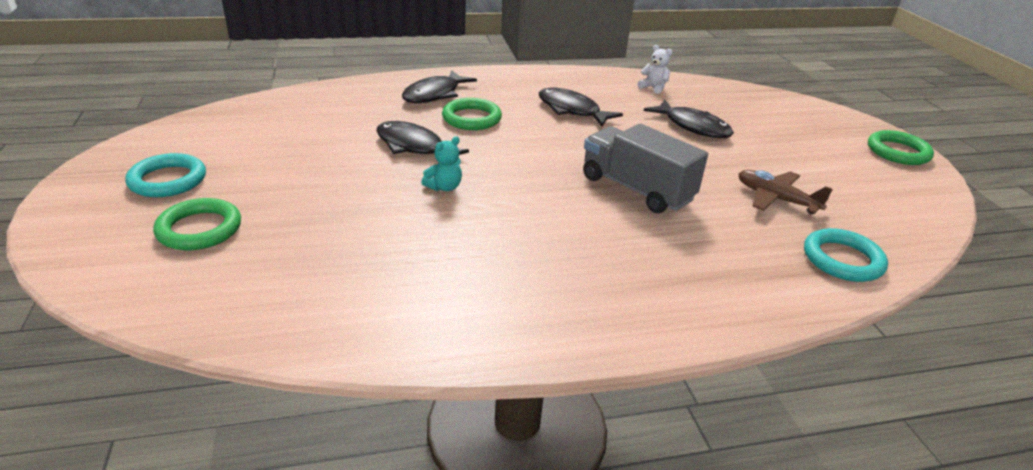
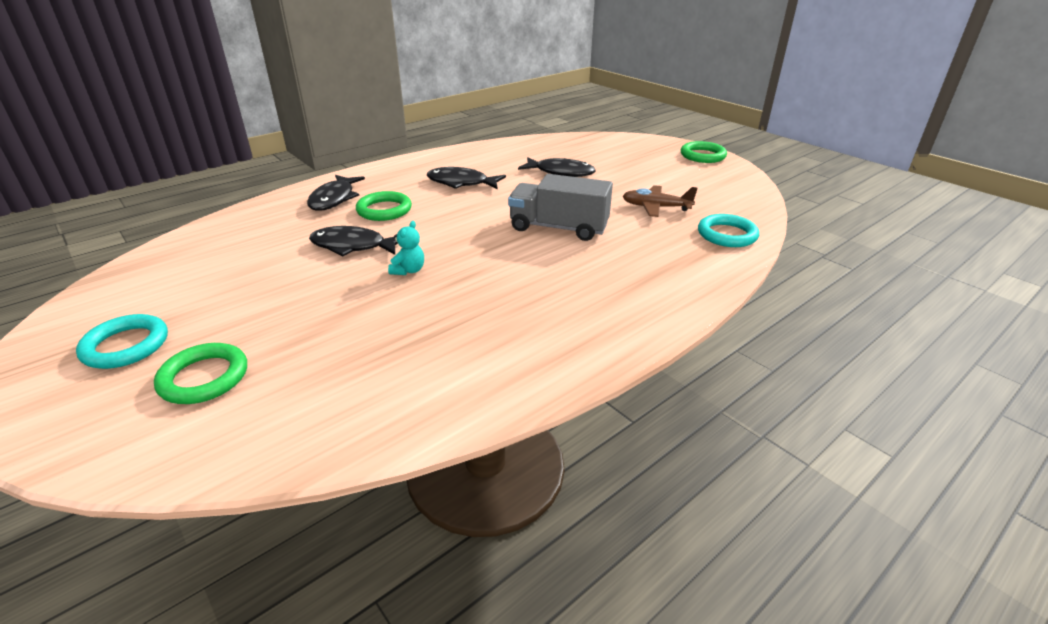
camera: 25 degrees left, 0 degrees up
white teddy bear [638,45,672,94] -> none

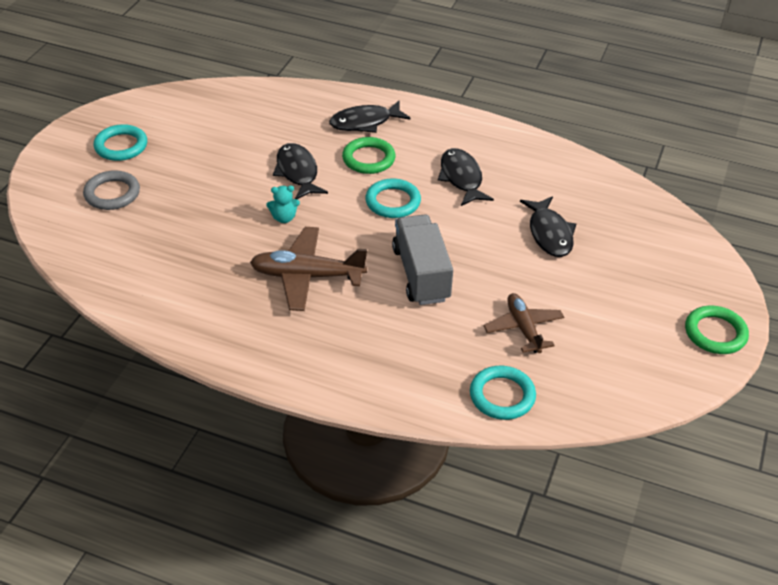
camera: 60 degrees right, 10 degrees up
green ring [154,343,247,404] -> grey ring [83,170,140,210]
none -> brown plane [250,227,367,311]
none -> turquoise ring [365,178,421,218]

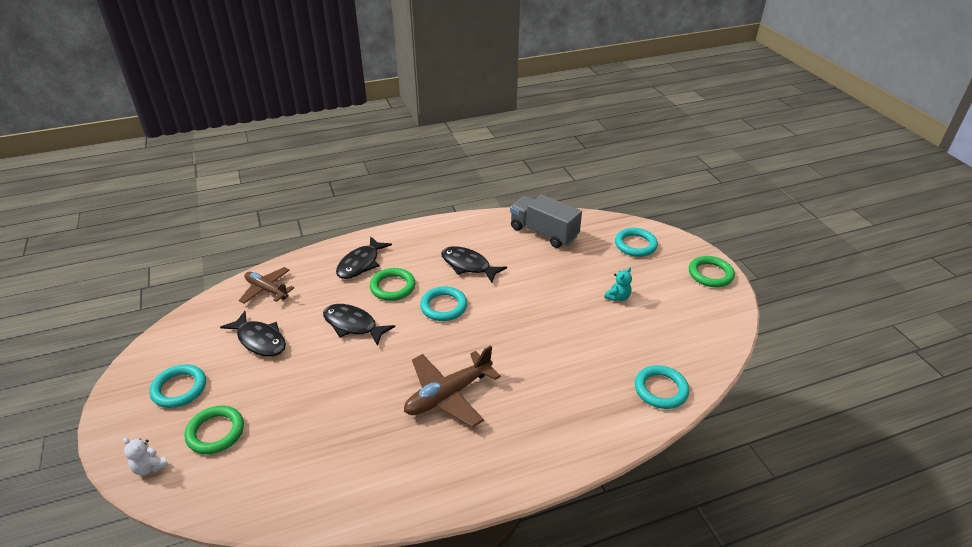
camera: 40 degrees left, 5 degrees down
grey ring [83,170,140,210] -> green ring [184,406,244,454]
turquoise teddy bear [266,186,300,223] -> turquoise teddy bear moved to [604,267,632,301]
grey truck [392,214,453,305] -> grey truck moved to [510,194,582,248]
brown plane [483,293,564,353] -> brown plane moved to [239,267,294,304]
black fish [520,196,576,257] -> black fish moved to [220,311,286,357]
none -> white teddy bear [123,438,169,476]
none -> turquoise ring [615,228,658,257]

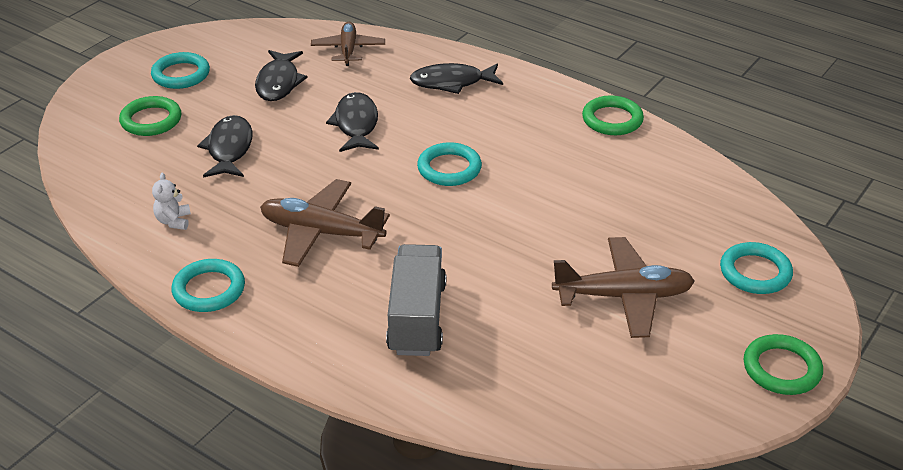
camera: 55 degrees right, 0 degrees up
white teddy bear [123,438,169,476] -> white teddy bear moved to [152,173,191,230]
green ring [370,268,415,301] -> green ring moved to [582,95,644,135]
black fish [441,246,507,283] -> black fish moved to [197,115,252,178]
grey truck [510,194,582,248] -> grey truck moved to [386,244,446,356]
turquoise teddy bear [604,267,632,301] -> brown plane [552,237,695,338]
turquoise ring [635,365,689,409] -> turquoise ring moved to [172,259,245,312]

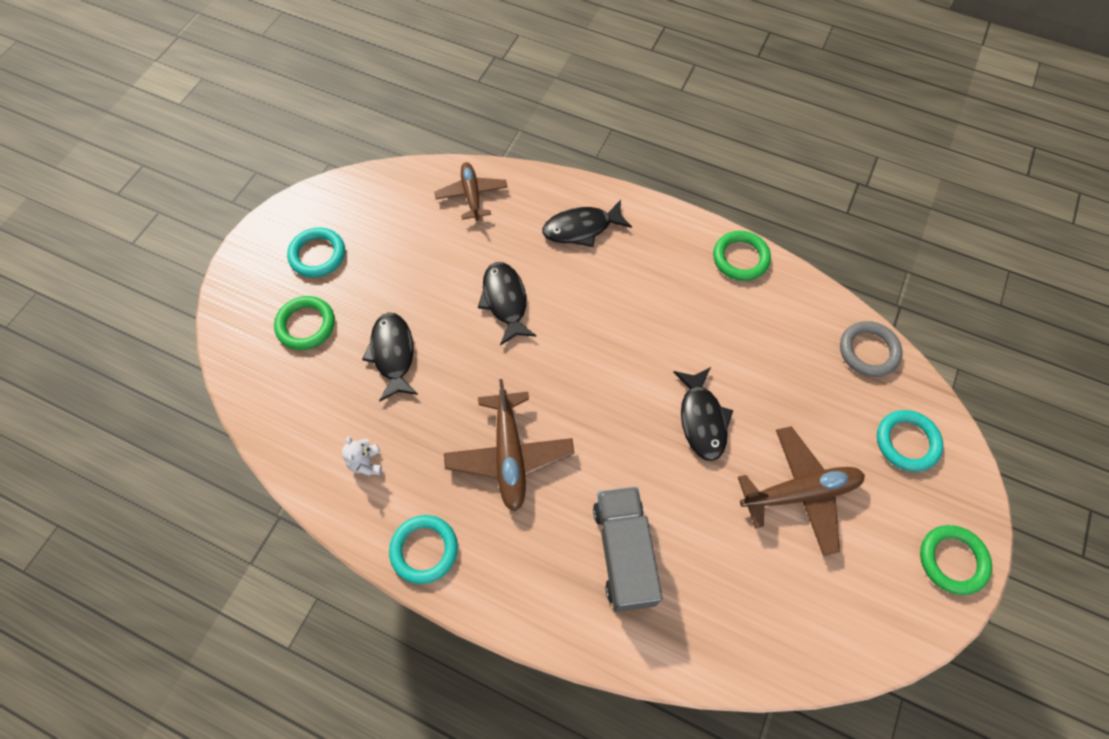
camera: 10 degrees left, 25 degrees up
black fish [255,50,308,101] -> black fish moved to [673,367,733,461]
brown plane [260,179,390,267] -> brown plane turned 105 degrees counterclockwise [444,379,574,512]
turquoise ring [417,142,482,186] -> none
none -> grey ring [840,321,902,377]

